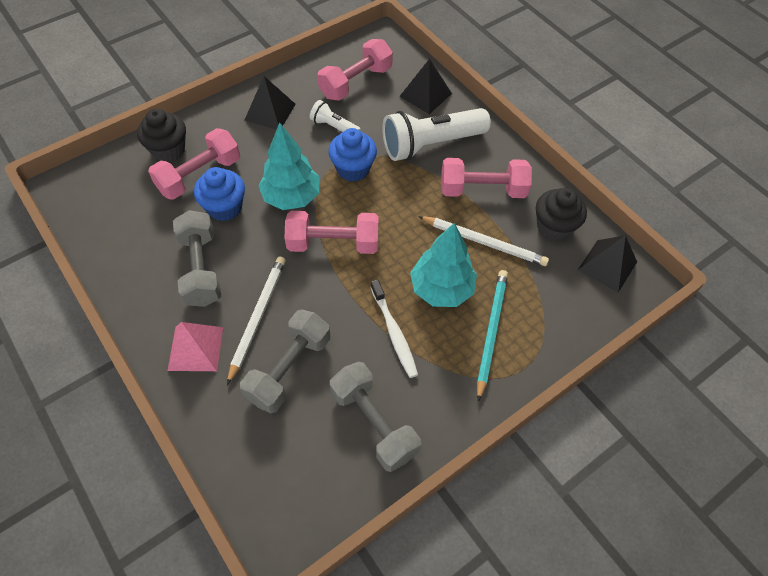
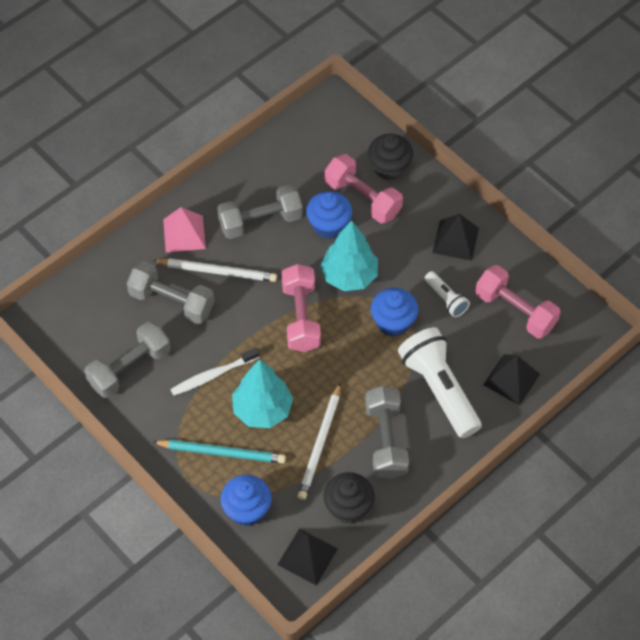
camera: 85 degrees right, 0 degrees up
white flashlight [310,100,361,132] -> white flashlight turned 120 degrees clockwise [425,271,470,317]
pink dumbbell [441,158,532,198] -> grey dumbbell [365,386,409,479]
none -> blue cupcake [221,475,272,526]

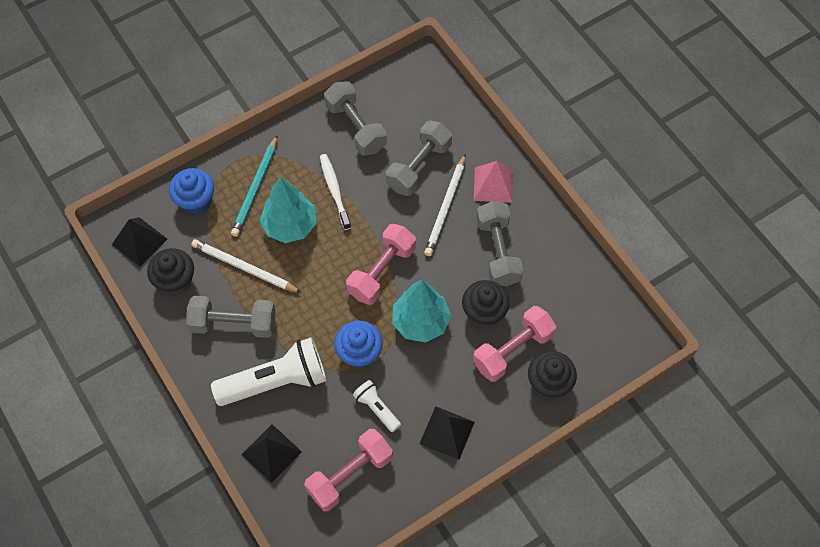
camera: 100 degrees right, 5 degrees up
pink dumbbell [282,264,321,352] -> pink dumbbell turned 60 degrees counterclockwise [346,224,416,305]
blue cupcake [306,191,352,239] -> black cupcake [462,280,509,328]
white flashlight [425,271,470,317] -> white flashlight turned 75 degrees clockwise [353,380,401,432]

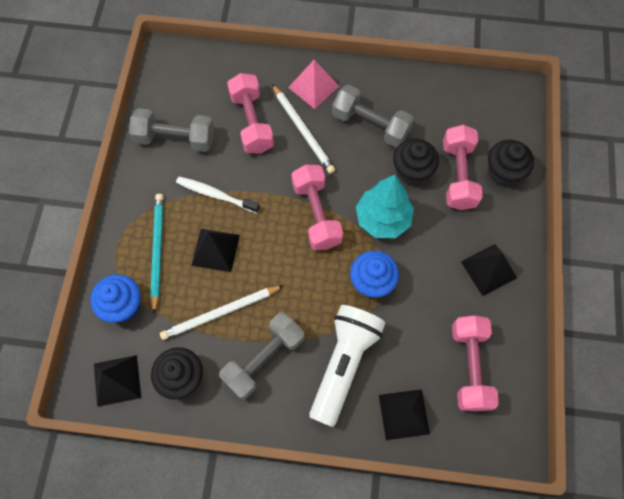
camera: 50 degrees left, 5 degrees up
turquoise pencil [231,135,278,237] -> turquoise pencil turned 150 degrees counterclockwise [150,194,164,313]
turquoise tree [260,177,317,243] -> black pyramid [191,229,240,272]
white flashlight [353,380,401,432] -> none
grey dumbbell [386,120,452,196] -> pink dumbbell [227,73,274,154]

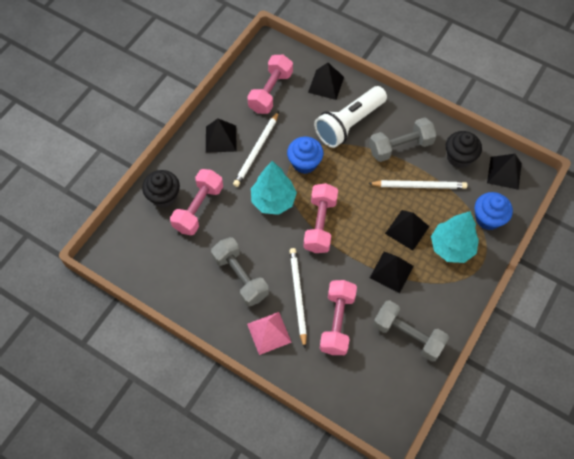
camera: 155 degrees left, 5 degrees down
turquoise pencil [150,194,164,313] -> turquoise tree [431,211,479,263]
white toothbrush [176,177,260,213] -> black pyramid [370,251,414,293]
black cupcake [393,139,439,185] -> none
none -> white pencil [233,111,279,187]

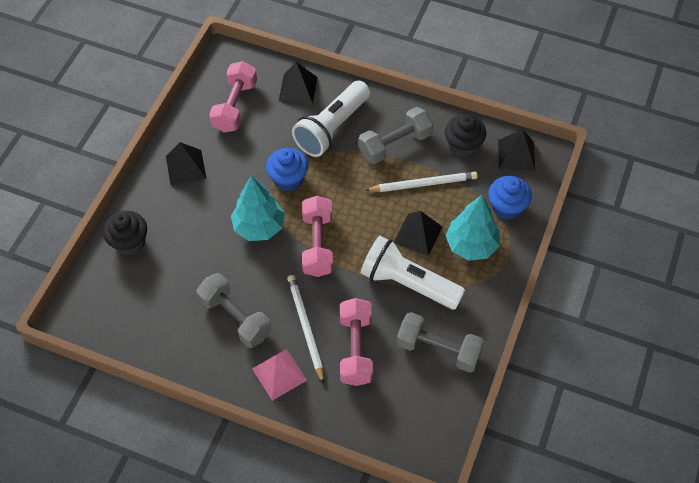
camera: 10 degrees left, 5 degrees down
pink dumbbell [170,169,223,236] -> none
white pencil [233,111,279,187] -> none
black pyramid [370,251,414,293] -> white flashlight [361,236,465,310]

